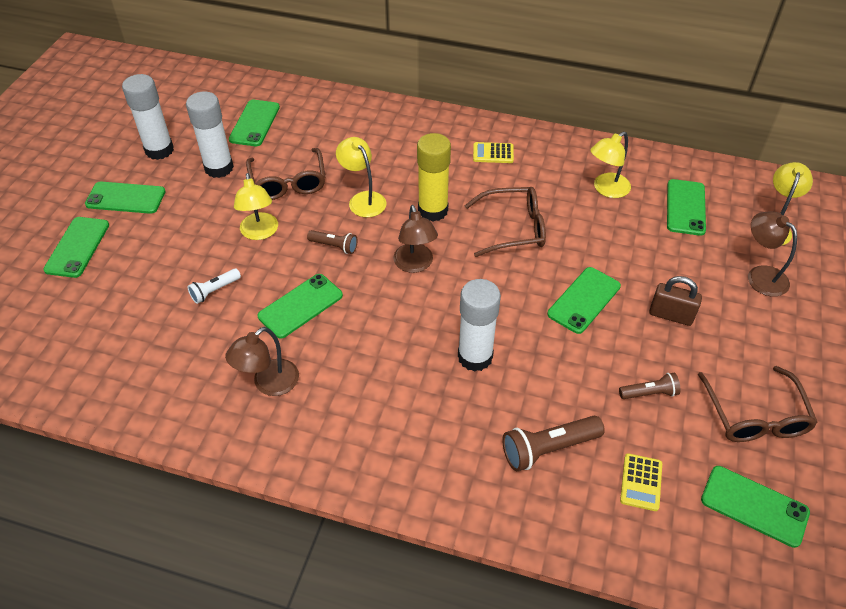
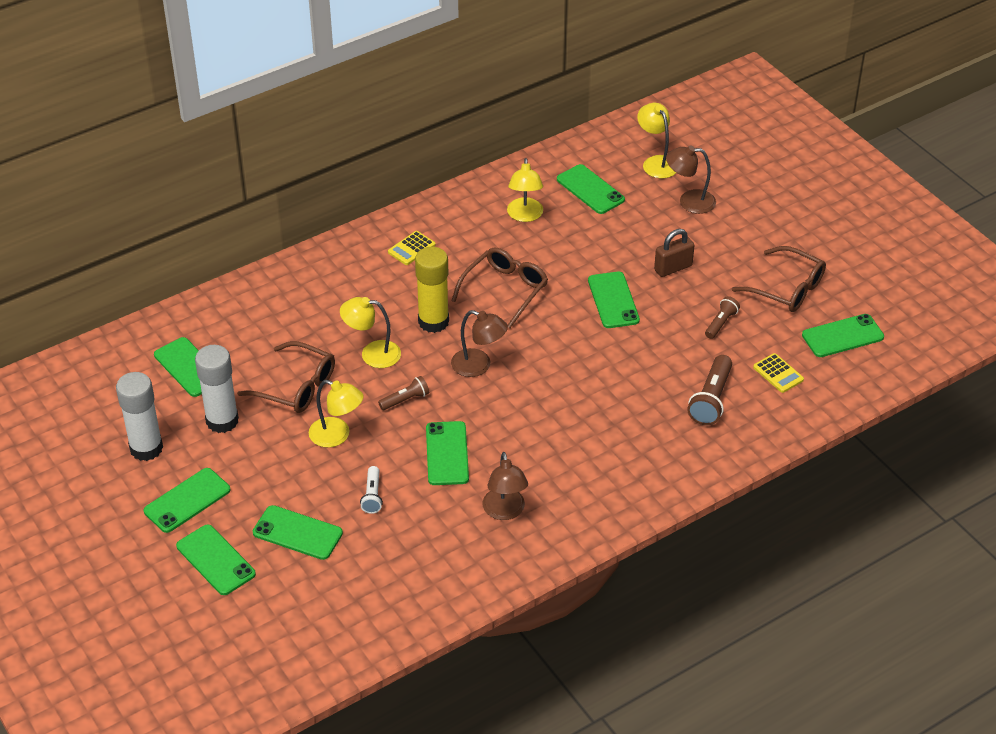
camera: 50 degrees left, 5 degrees down
white glue stick [458,279,501,372] -> none
none -> green phone [253,505,343,560]

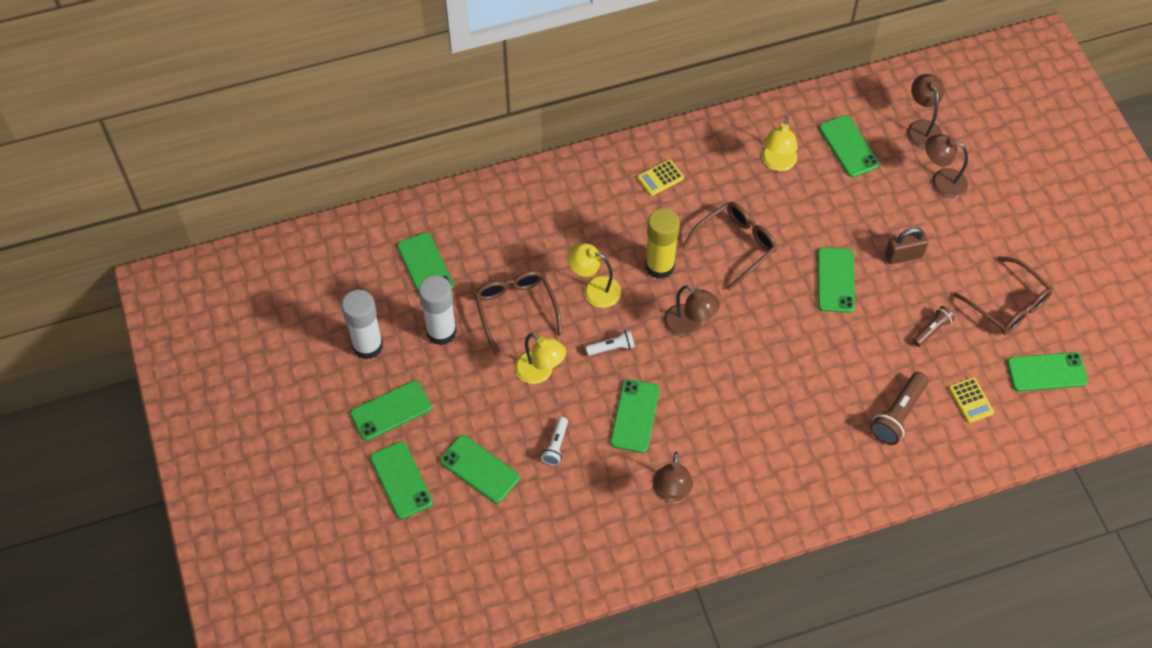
camera: 15 degrees right, 15 degrees up
brown glasses [237,341,335,413] -> brown glasses turned 150 degrees counterclockwise [474,271,562,355]
brown flashlight [378,376,429,410] -> white flashlight [585,330,635,356]
yellow lamp [637,103,676,178] -> brown lamp [907,74,944,148]

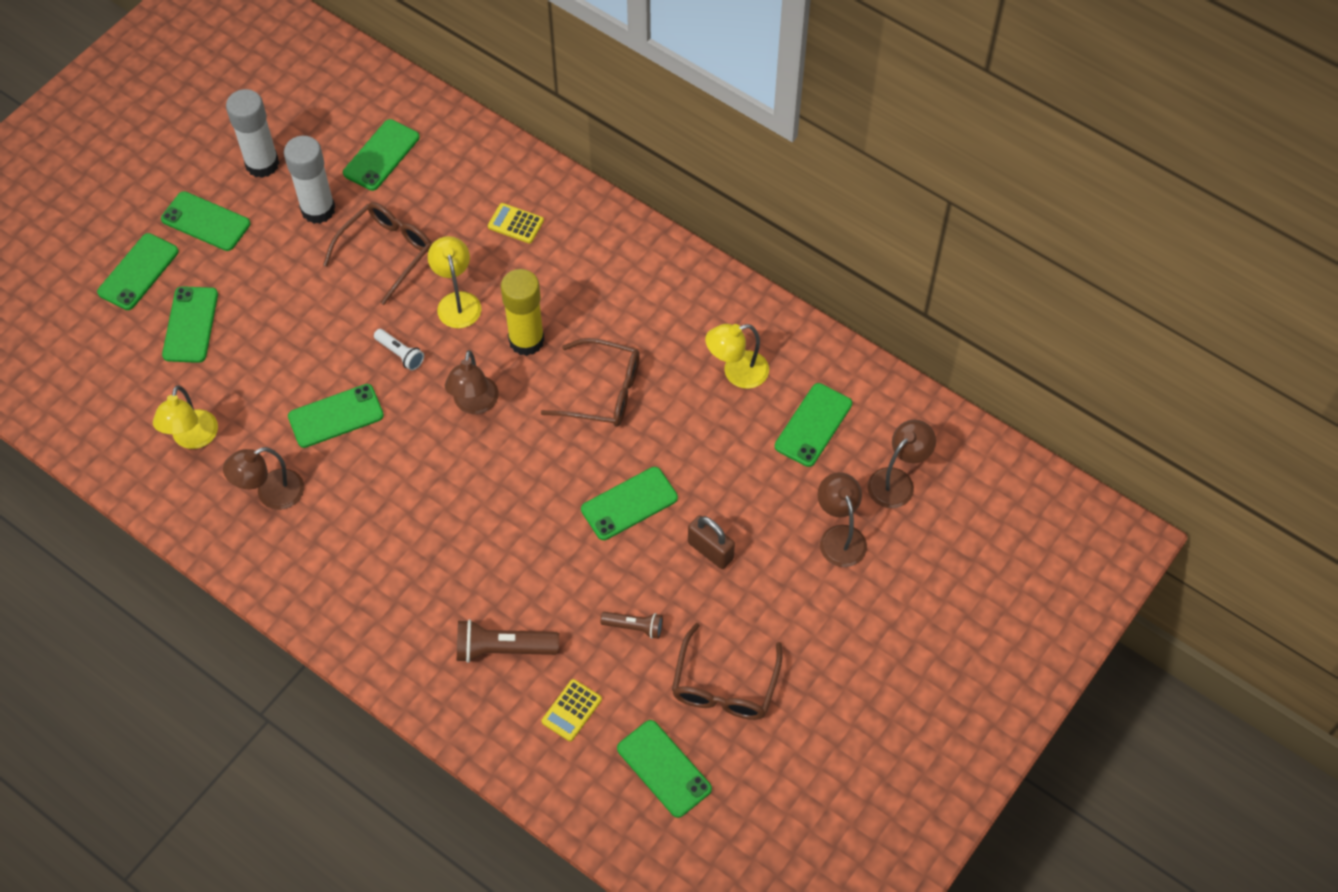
camera: 55 degrees right, 0 degrees up
yellow lamp [515,333,566,384] -> yellow lamp moved to [153,386,218,449]
white flashlight [541,417,568,466] -> none
yellow calculator [637,159,684,196] -> yellow calculator moved to [488,203,544,243]

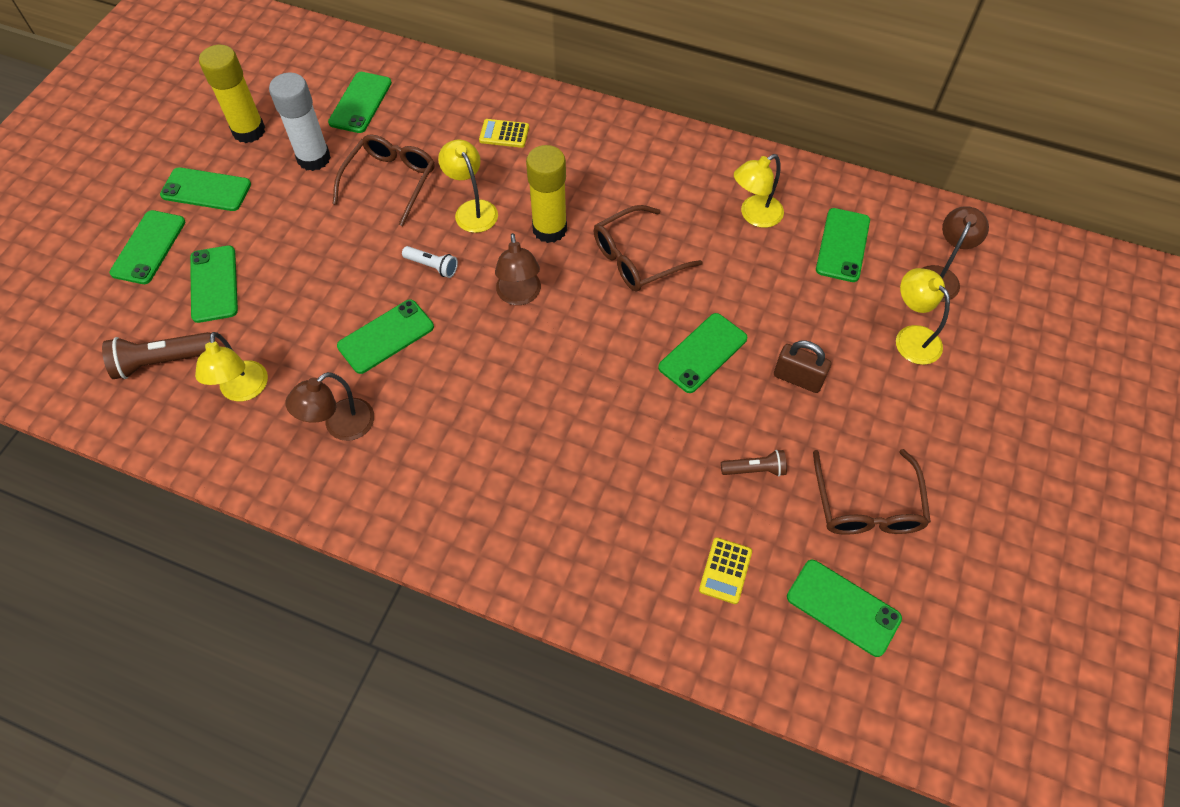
camera: 15 degrees left, 0 degrees up
white glue stick [226,89,279,178] -> yellow glue stick [199,45,265,143]
brown flashlight [457,619,559,663] -> brown flashlight moved to [102,332,211,379]
brown glasses [541,338,640,427] -> brown glasses turned 150 degrees clockwise [594,205,703,292]
brown lamp [818,472,867,567] -> yellow lamp [896,268,950,365]

